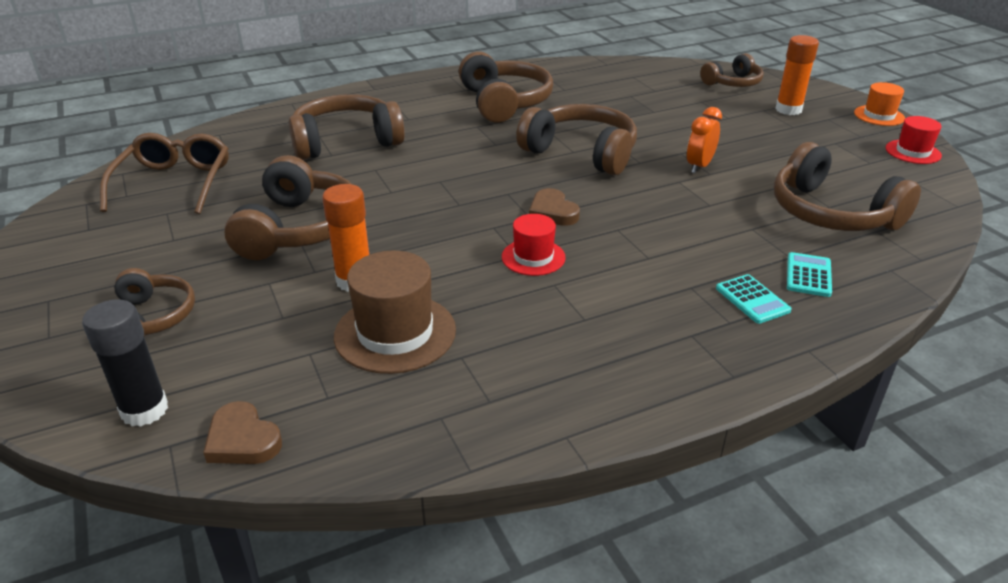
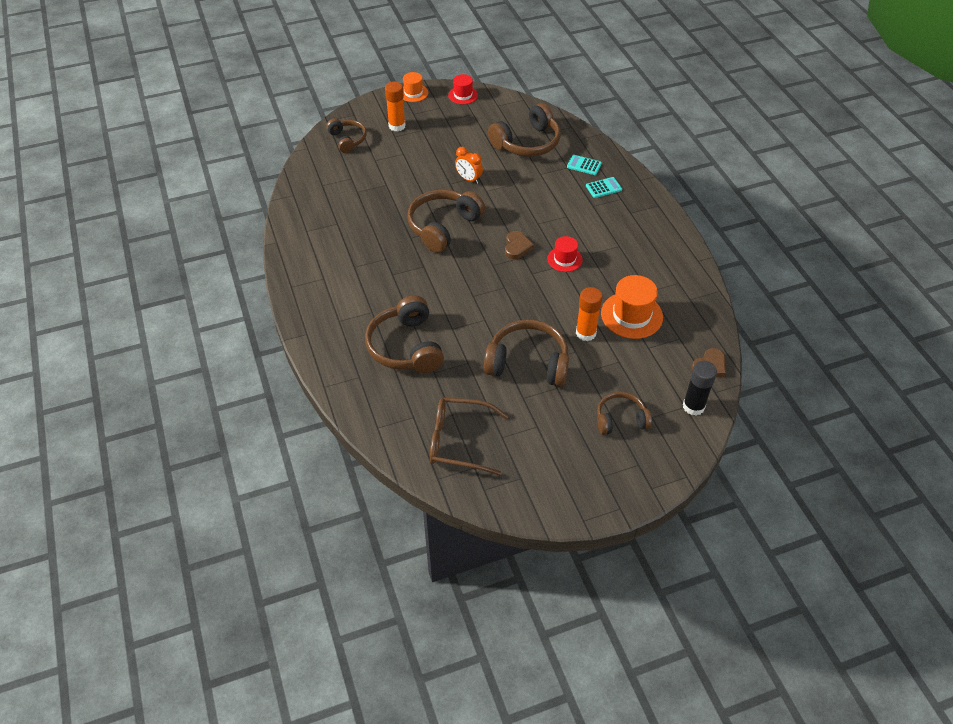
camera: 85 degrees left, 15 degrees up
brown hat [334,251,456,374] -> orange hat [601,275,663,339]
brown headphones [459,51,553,123] -> none
brown heart [529,188,580,226] -> brown heart turned 60 degrees counterclockwise [505,231,534,259]

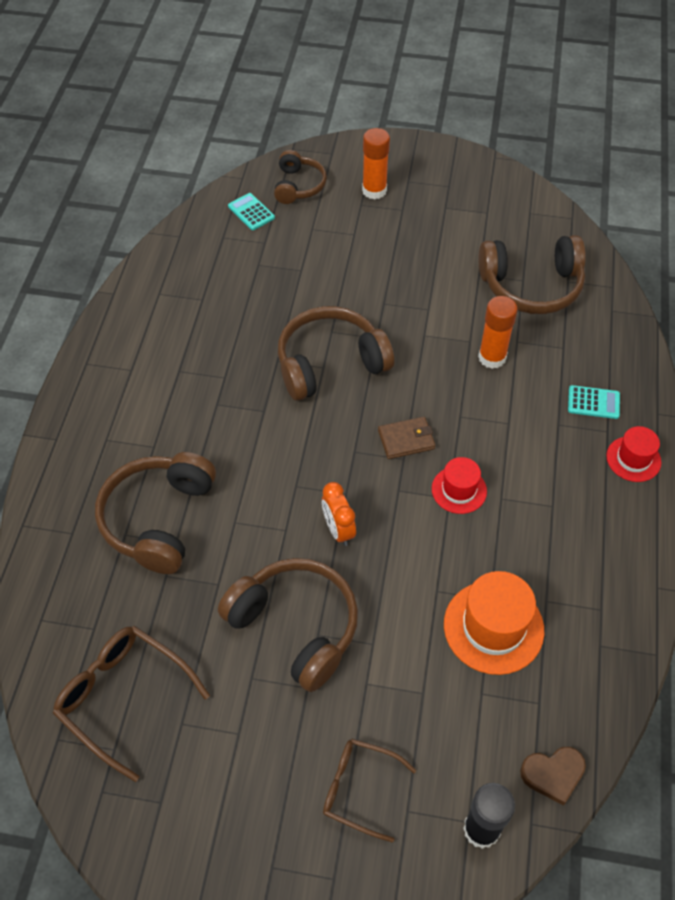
camera: 30 degrees right, 5 degrees up
orange hat [403,72,428,102] -> none
red hat [448,74,478,104] -> red hat moved to [606,426,661,482]
orange clock [455,147,483,184] -> orange clock moved to [322,482,356,546]
brown heart [505,231,534,259] -> brown wallet [378,417,435,459]
turquoise calculator [567,155,602,175] -> turquoise calculator moved to [228,193,275,230]
orange glue stick [576,287,603,341] -> orange glue stick moved to [478,296,518,369]
brown headphones [597,392,652,435] -> brown glasses [323,739,417,843]

